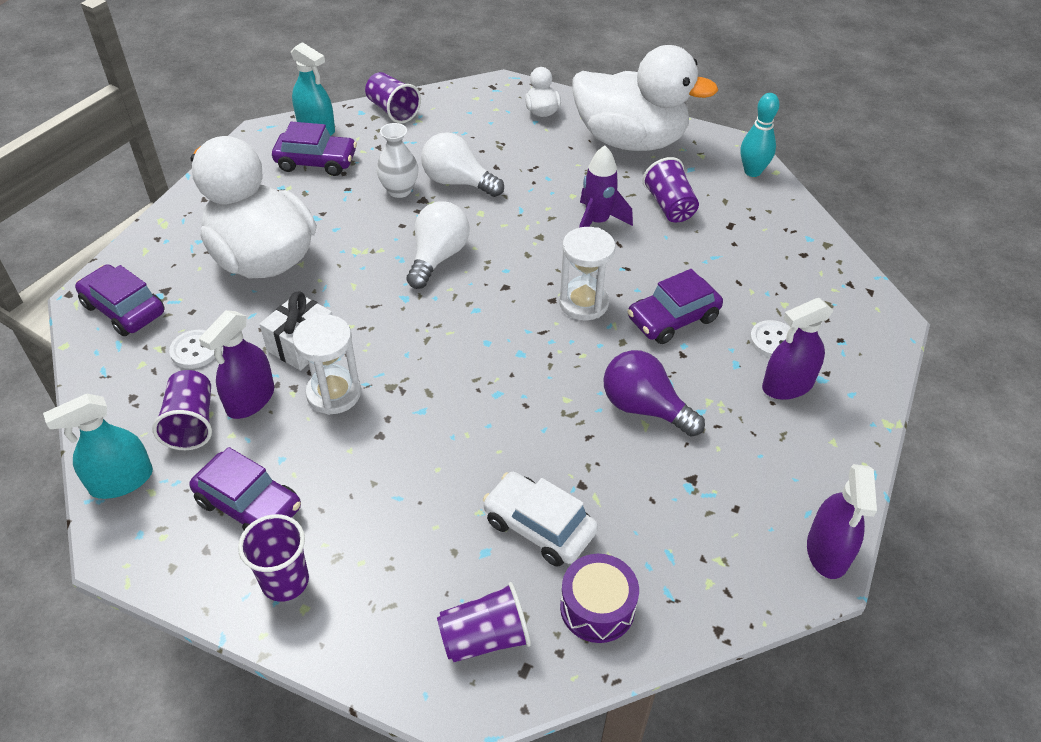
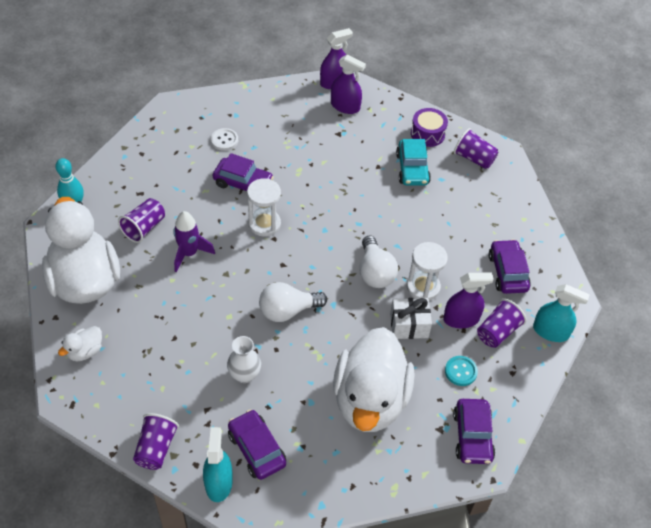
camera: 130 degrees left, 5 degrees up
white button [169,330,215,369] -> turquoise button [445,356,478,386]
purple cup [238,514,309,602] -> none
white light bulb [421,132,504,197] -> white light bulb moved to [359,236,398,288]
white car [483,472,598,567] -> turquoise car [396,139,431,185]
purple light bulb [603,350,705,437] -> none
purple spray bottle [762,298,833,400] -> purple spray bottle moved to [331,55,366,114]

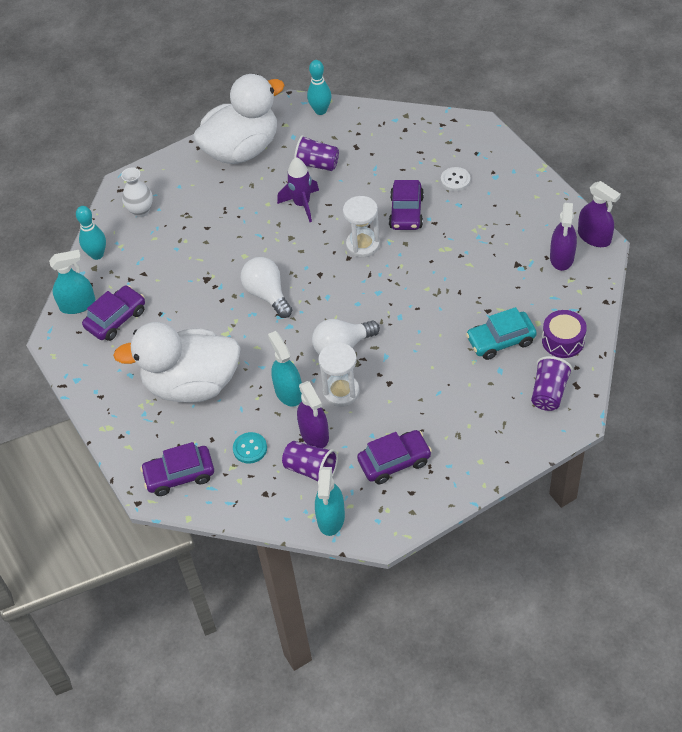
camera: 80 degrees right, 0 degrees up
white duck [58,326,102,361] -> none
purple cup [133,413,179,470] -> turquoise bowling pin [76,206,106,260]
white vase [227,336,261,383] -> white vase moved to [121,167,153,217]
white gift [390,298,432,339] -> turquoise spray bottle [268,331,302,407]

